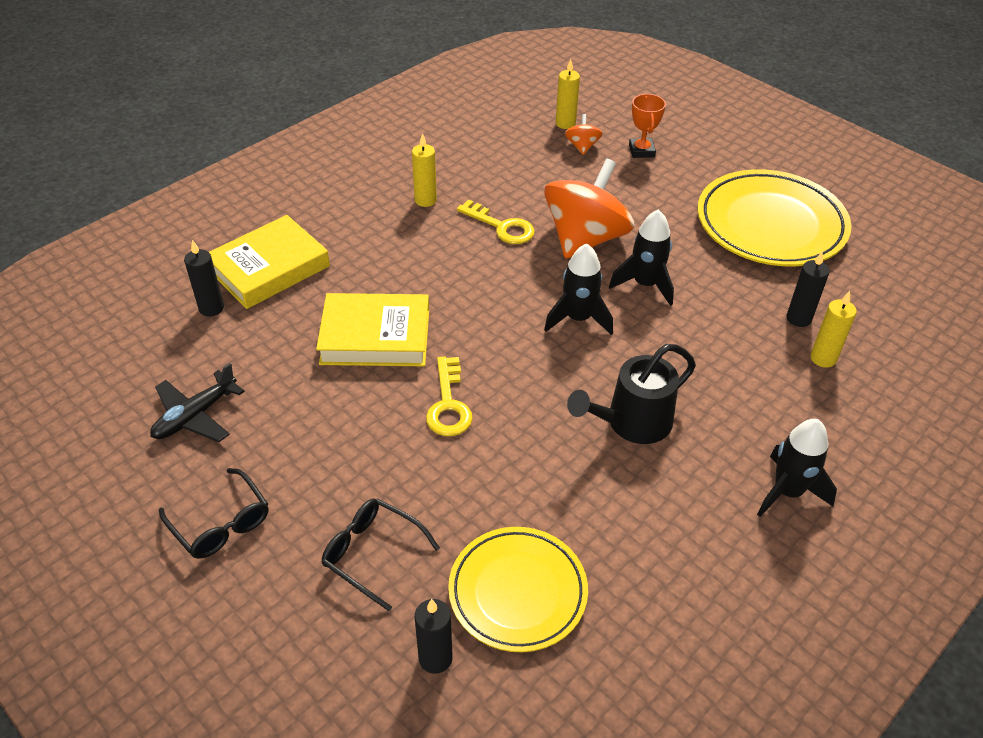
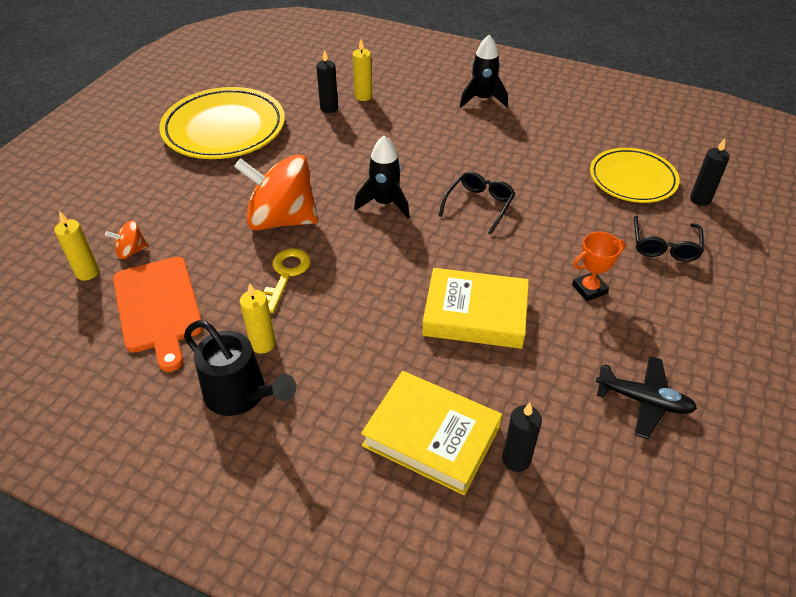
camera: 110 degrees left, 0 degrees up
black glasses [159,468,269,559] -> black glasses moved to [438,171,515,235]
yellow book [316,293,429,366] -> yellow book turned 60 degrees counterclockwise [422,268,529,349]
yellow key [426,356,473,436] -> none
black watering can [567,344,696,444] -> black watering can moved to [184,320,296,416]
black rocket [609,209,674,306] -> none
orange trophy [629,94,666,158] -> orange trophy moved to [572,232,625,301]
none -> orange cutting board [113,257,203,372]

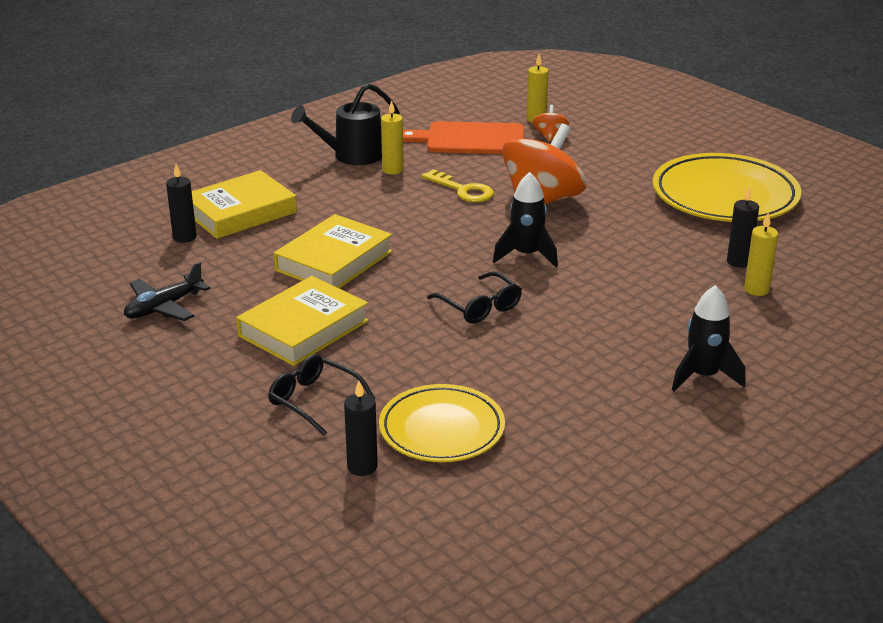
camera: 115 degrees right, 15 degrees down
orange trophy [572,232,625,301] -> yellow book [236,276,369,366]

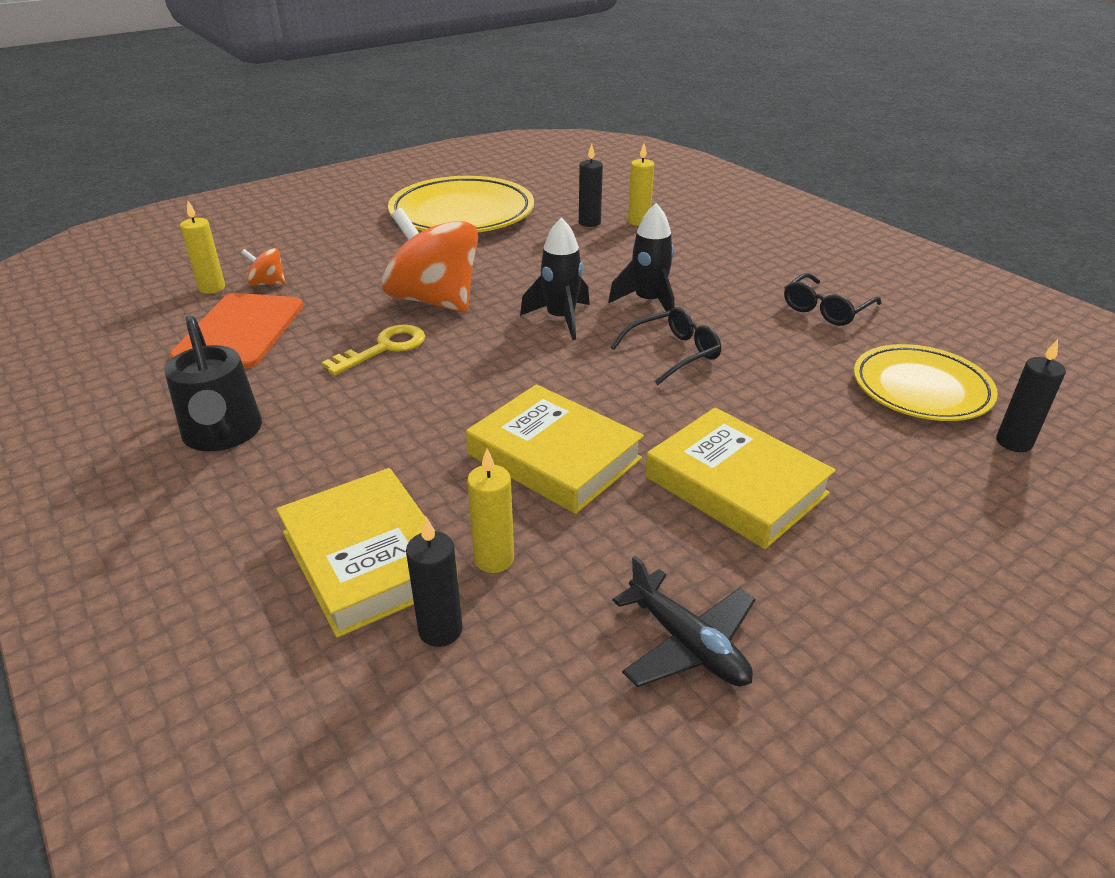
camera: 85 degrees left, 5 degrees up
black glasses [268,354,375,436] -> black glasses moved to [784,273,881,326]
yellow candle [381,100,404,174] -> yellow candle moved to [467,449,514,573]
black rocket [672,285,745,391] -> black rocket moved to [608,203,675,311]

